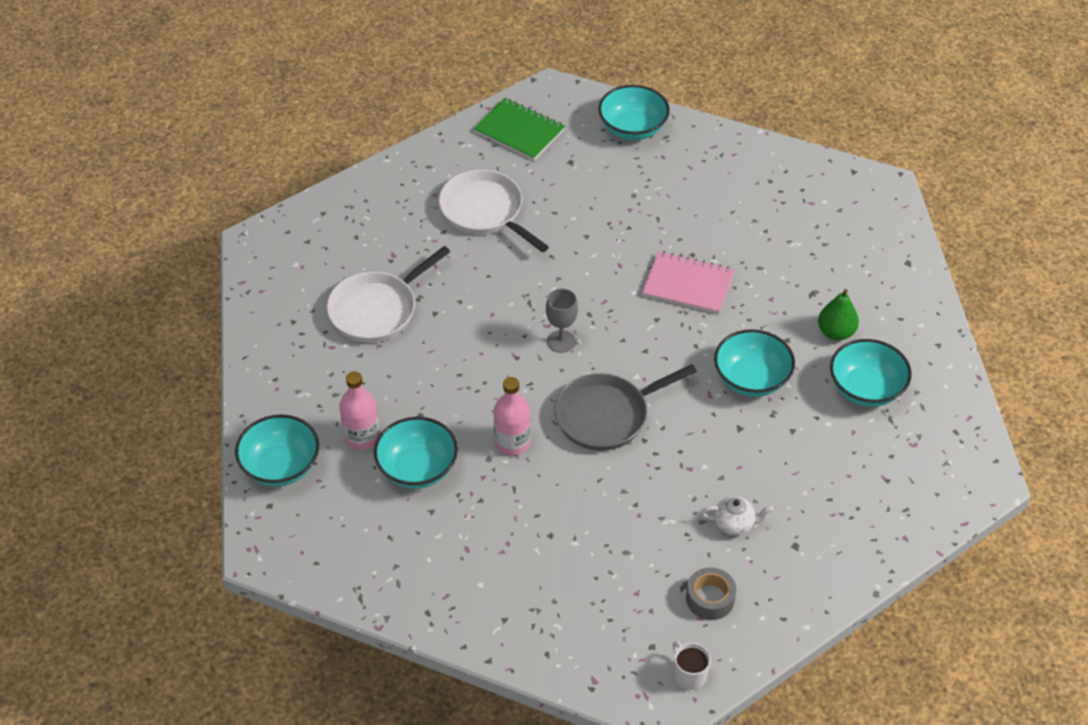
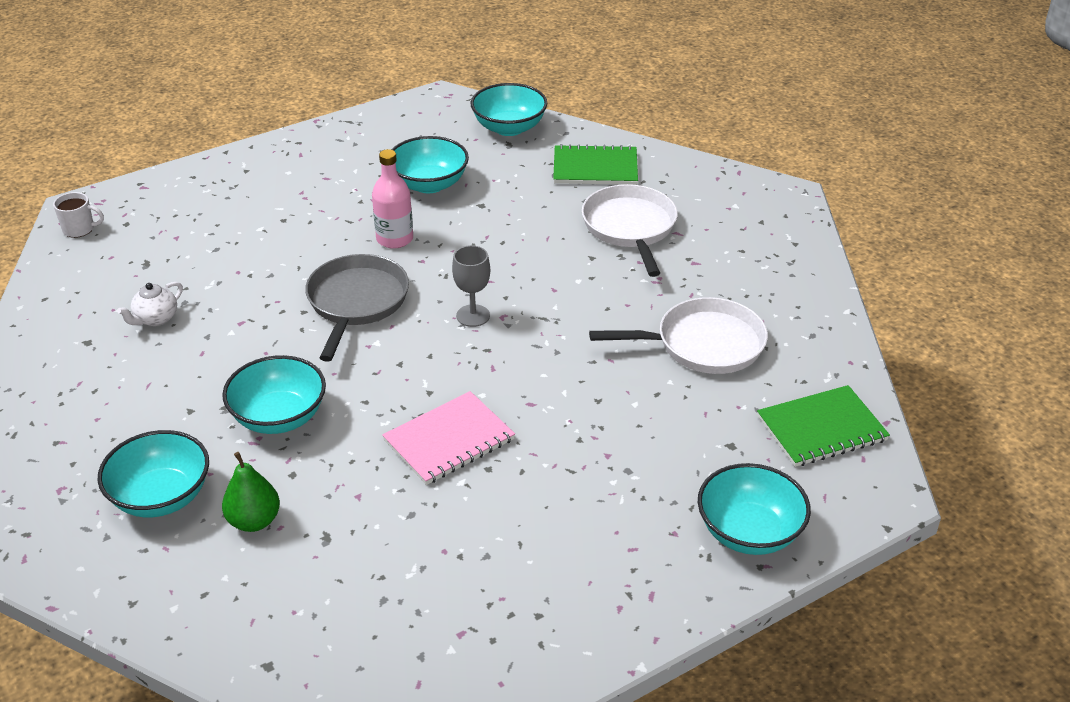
camera: 125 degrees right, 10 degrees down
pink bottle [339,371,380,450] -> none
grey tape [686,567,736,620] -> none
none -> green notebook [553,144,638,185]

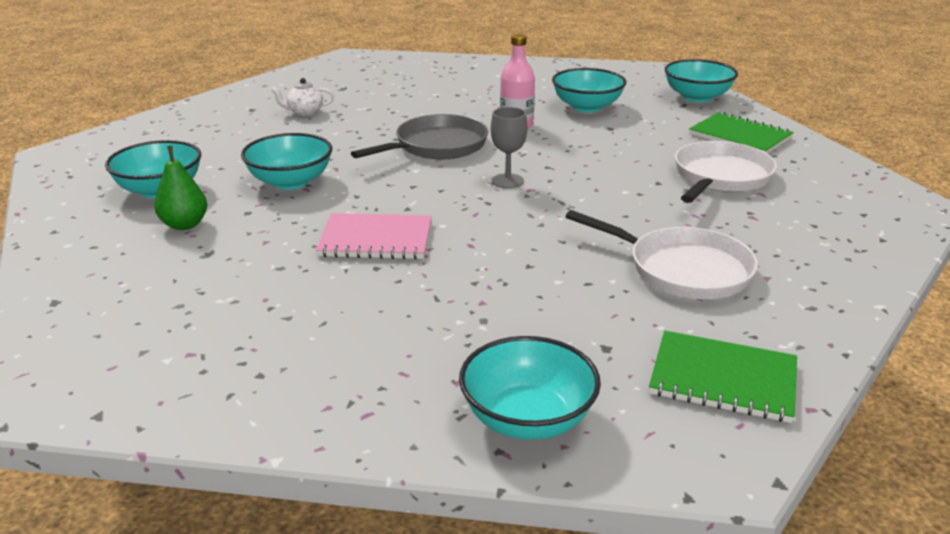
camera: 40 degrees right, 10 degrees down
white mug [53,192,104,238] -> none

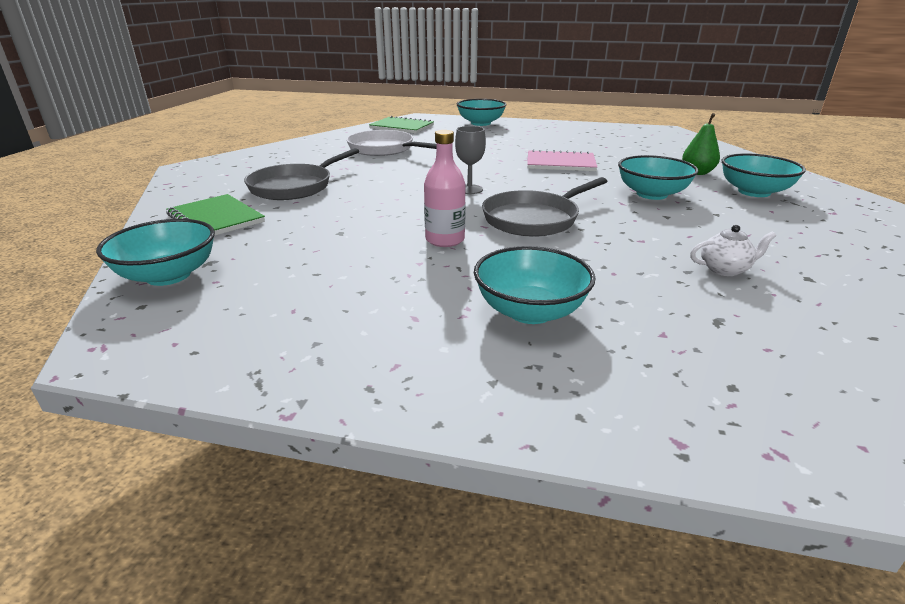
camera: 175 degrees left, 0 degrees up
turquoise bowl [552,68,626,112] -> turquoise bowl moved to [474,246,596,324]
white pan [675,141,777,203] -> grey pan [244,148,359,200]

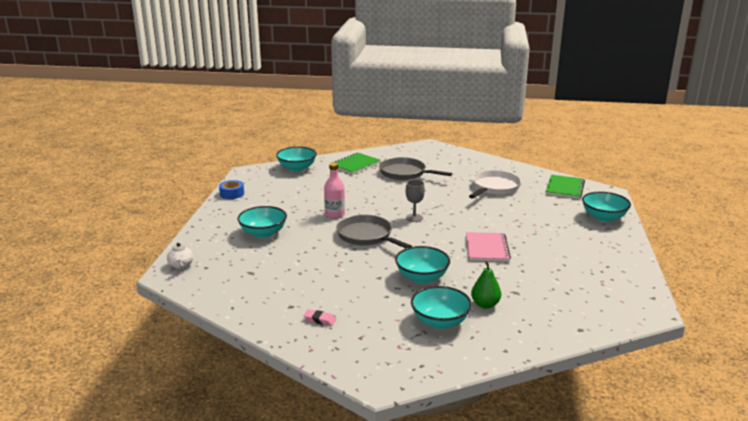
camera: 85 degrees right, 5 degrees down
white teapot [690,225,776,276] -> white teapot moved to [167,243,193,269]
none -> blue tape [219,180,244,199]
none -> pink eraser [304,309,336,326]

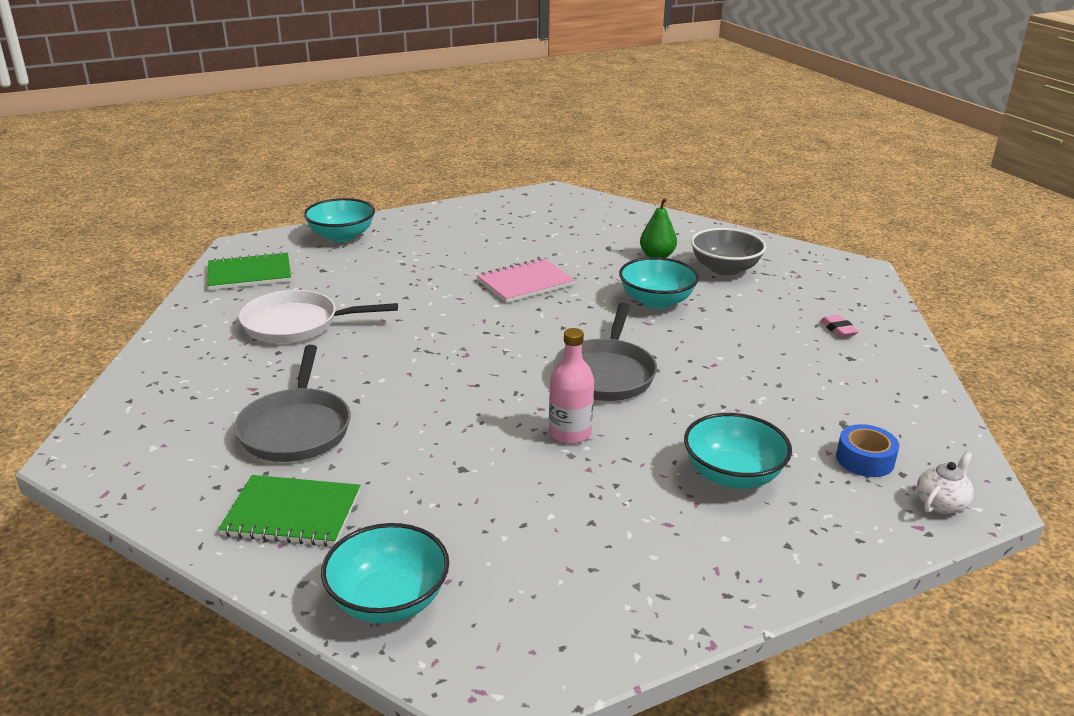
camera: 125 degrees left, 5 degrees up
blue tape [219,180,244,199] -> blue tape moved to [836,424,899,477]
grey goblet [405,180,425,222] -> none
turquoise bowl [411,286,472,329] -> grey bowl [691,228,766,276]

